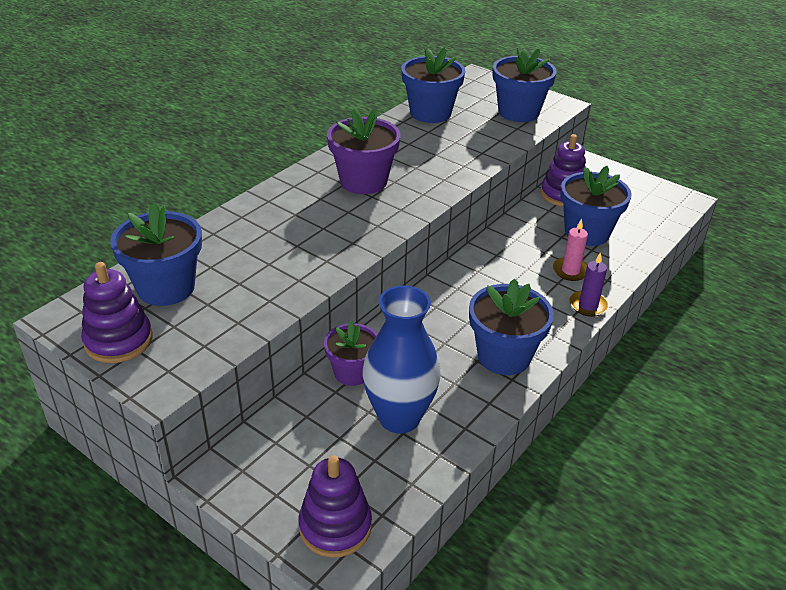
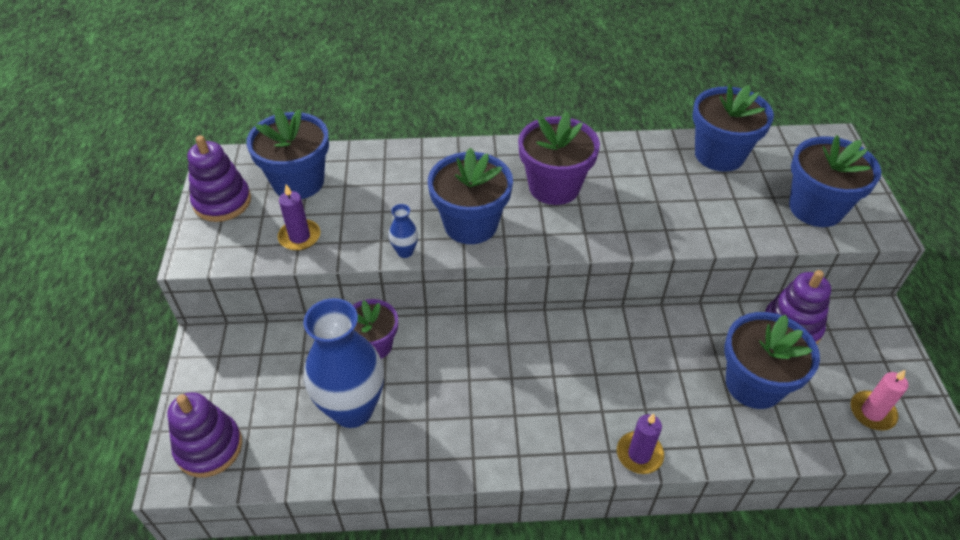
camera: 50 degrees right, 10 degrees up
blue flower pot [469,279,554,375] -> blue flower pot moved to [428,148,513,244]
pink candle [553,219,588,281] -> pink candle moved to [851,370,908,430]
none -> purple candle [278,184,320,251]
none -> blue vase [389,204,418,258]

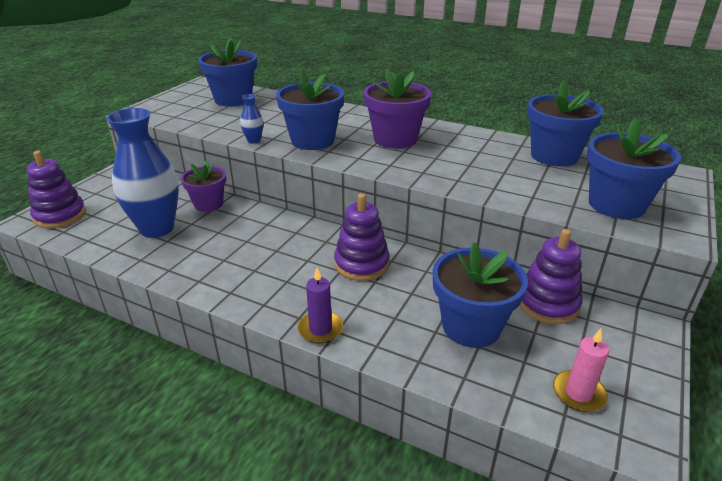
camera: 30 degrees right, 15 degrees down
purple stacking toy [188,135,251,222] -> purple stacking toy moved to [334,193,390,281]
purple candle [278,184,320,251] -> none

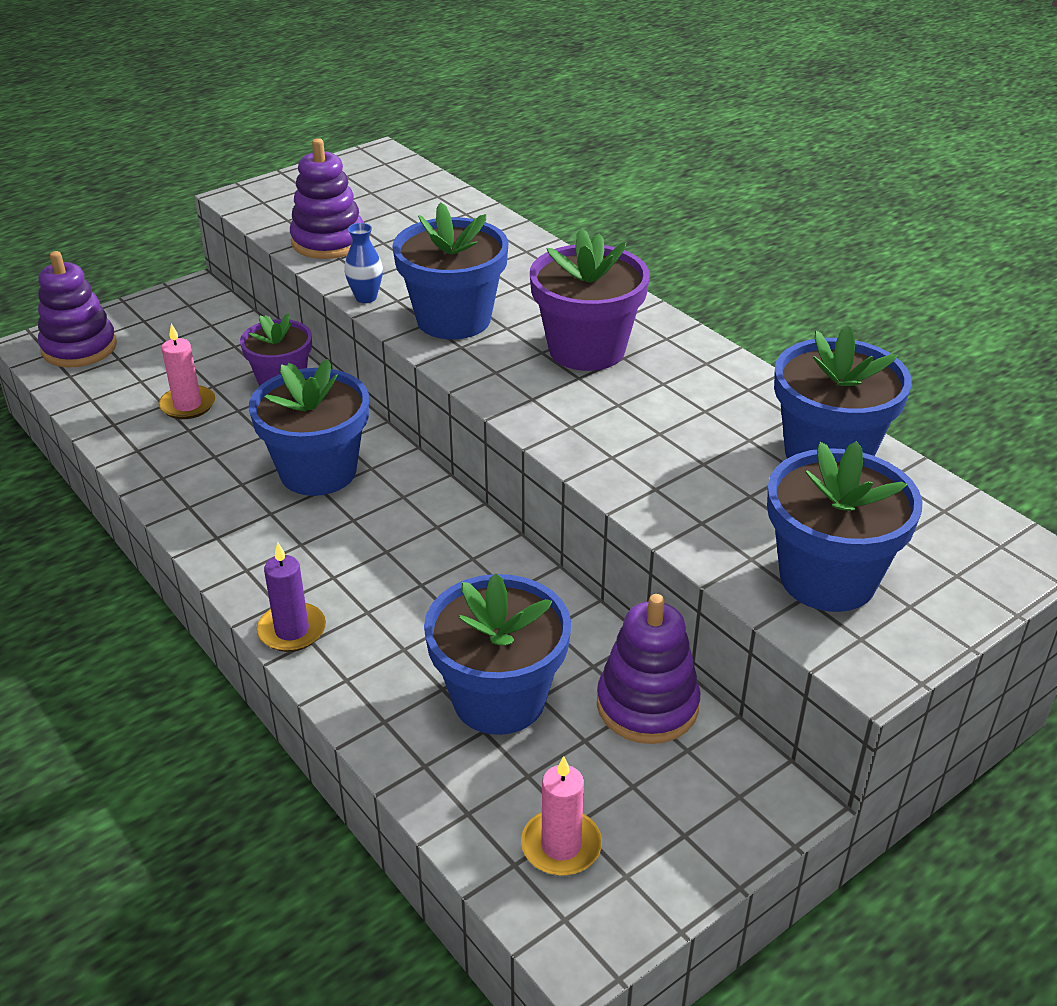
camera: 25 degrees right, 5 degrees up
blue vase [106,108,179,238] -> pink candle [159,323,215,419]
blue flower pot [198,39,257,107] -> blue flower pot moved to [249,359,369,496]
purple stacking toy [334,193,390,281] -> purple stacking toy moved to [290,138,364,259]

